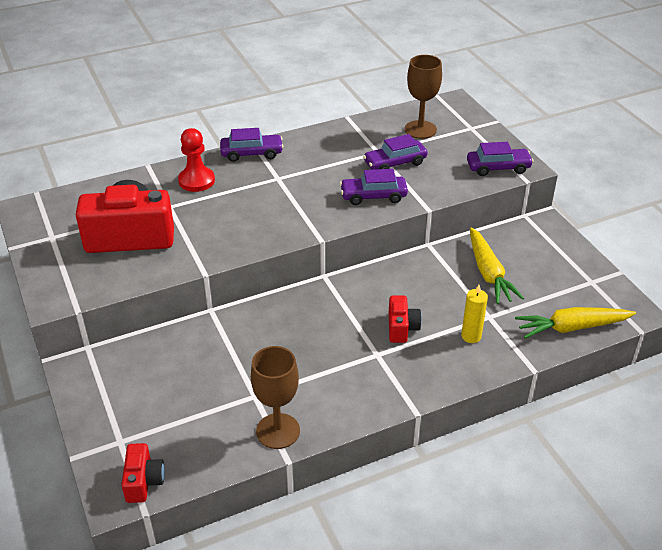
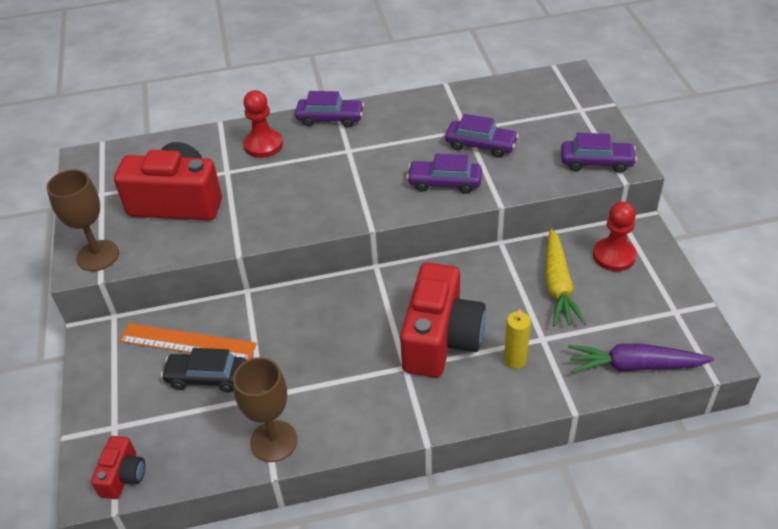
camera: 15 degrees right, 5 degrees up
purple car [363,134,428,170] -> purple car turned 150 degrees counterclockwise [445,114,519,158]
red camera [389,295,422,343] -> red camera [400,263,486,378], size x2.07
brown goblet [404,55,442,139] -> brown goblet moved to [47,170,119,271]
yellow carrot [515,307,636,339] -> purple carrot [568,343,714,373]
none -> orange ruler [119,323,257,360]
none -> black car [161,348,247,393]
none -> red pawn [593,202,636,271]

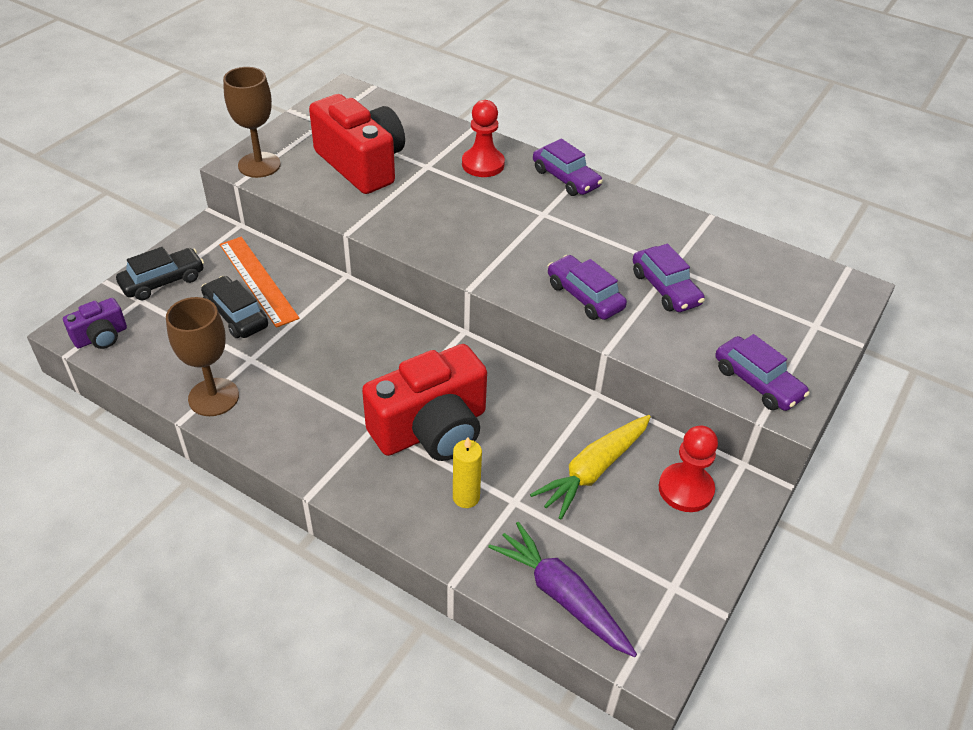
camera: 40 degrees right, 0 degrees up
red camera [91,436,145,499] -> purple camera [63,298,127,349]
none -> black car [116,247,204,301]

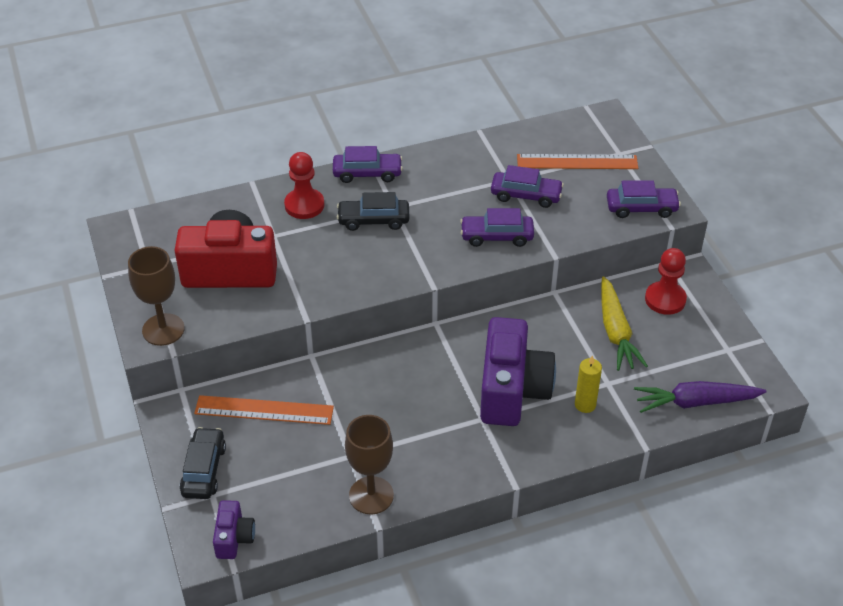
camera: 50 degrees left, 0 degrees up
black car [201,276,268,338] -> black car moved to [337,192,409,231]
red camera [362,344,487,461] -> purple camera [480,317,556,426]
none -> orange ruler [517,154,638,169]

